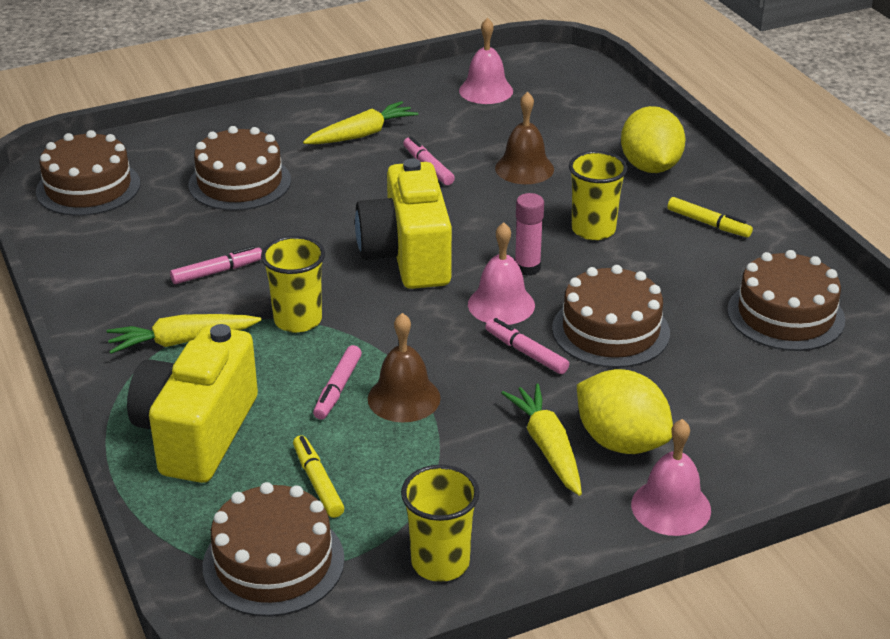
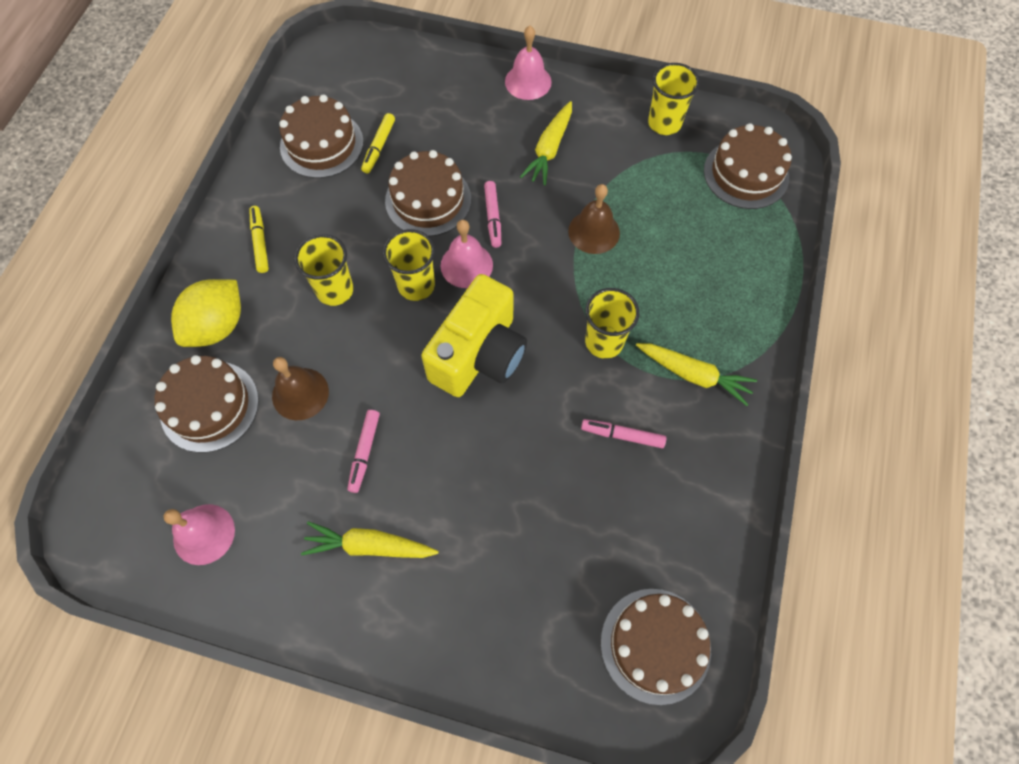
camera: 140 degrees left, 30 degrees up
yellow camera [127,324,258,483] -> none
brown cake [189,126,291,211] -> brown cake moved to [155,355,259,453]
yellow marker [293,435,344,518] -> yellow marker moved to [361,113,395,173]
pink marker [313,345,362,420] -> none
pink glue stick [515,193,544,276] -> yellow cup [383,229,435,301]
yellow lemon [577,369,673,454] -> none

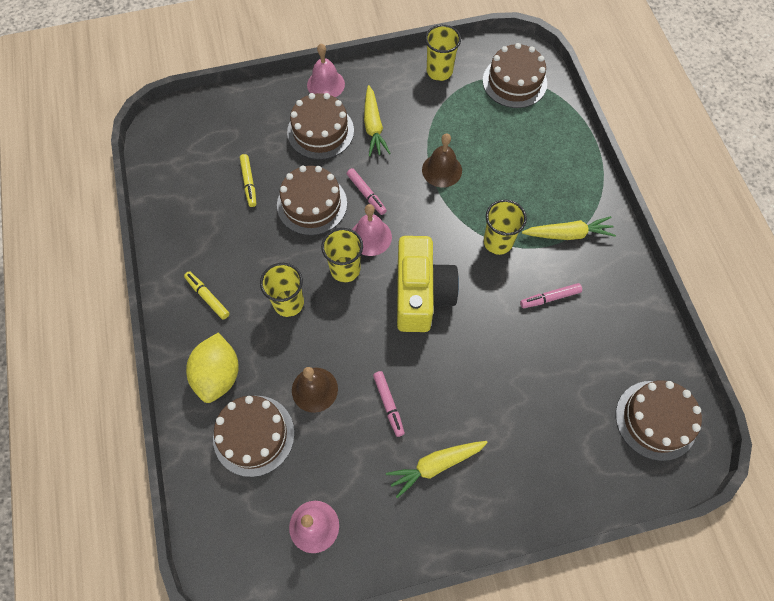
camera: 30 degrees left, 0 degrees up
brown cake [279,95,364,178] -> brown cake moved to [287,93,354,159]

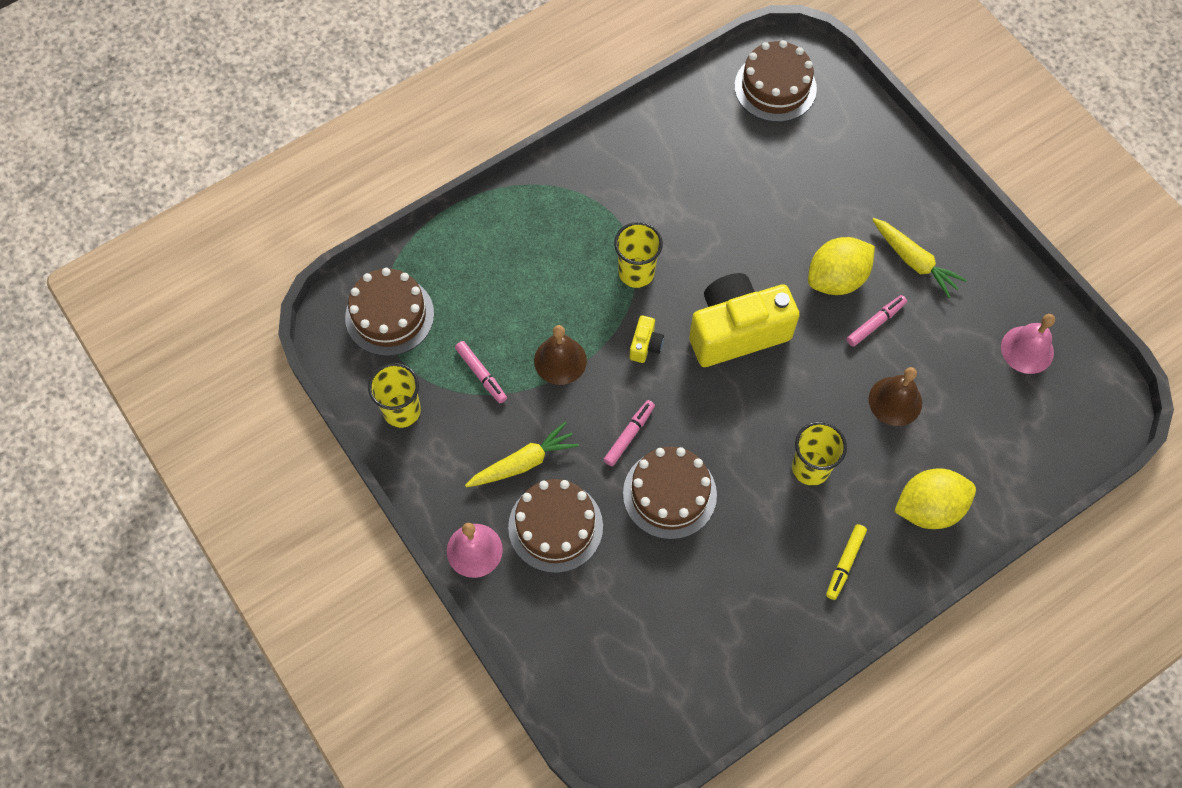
camera: 110 degrees left, 0 degrees up
brown cake [213,396,295,477] -> none
yellow marker [240,154,256,207] -> none
yellow cup [321,228,363,282] -> none
pink bell [352,204,392,256] -> none
pink marker [520,283,582,308] -> pink marker moved to [455,341,507,403]
yellow carrot [522,216,616,240] -> none
none -> yellow camera [630,315,664,363]
none -> yellow lemon [808,237,875,295]

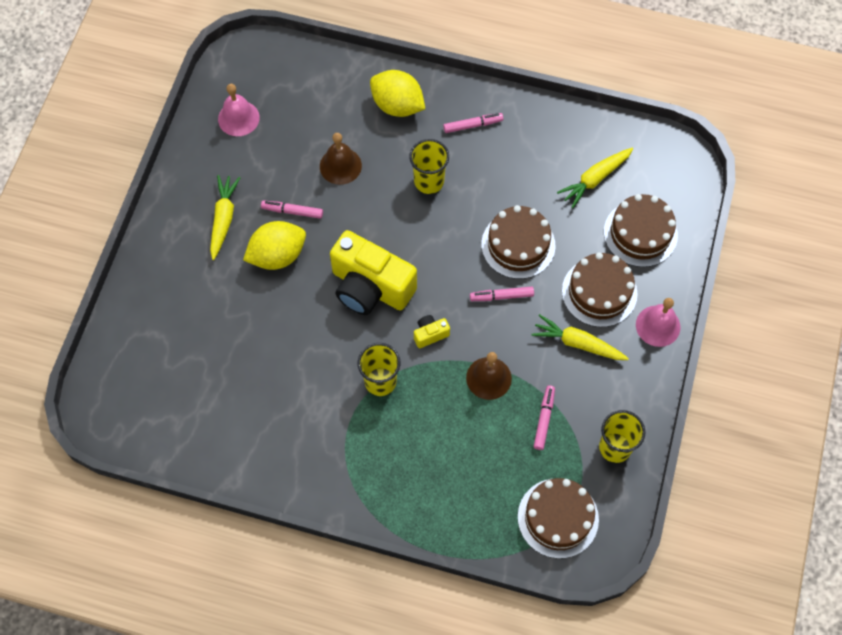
camera: 130 degrees left, 0 degrees up
brown cake [734,40,817,122] -> brown cake moved to [604,194,678,267]
yellow lemon [808,237,875,295] -> yellow lemon turned 45 degrees counterclockwise [243,221,306,270]
yellow marker [826,524,867,600] -> pink marker [443,113,503,133]
none -> yellow carrot [557,148,633,208]

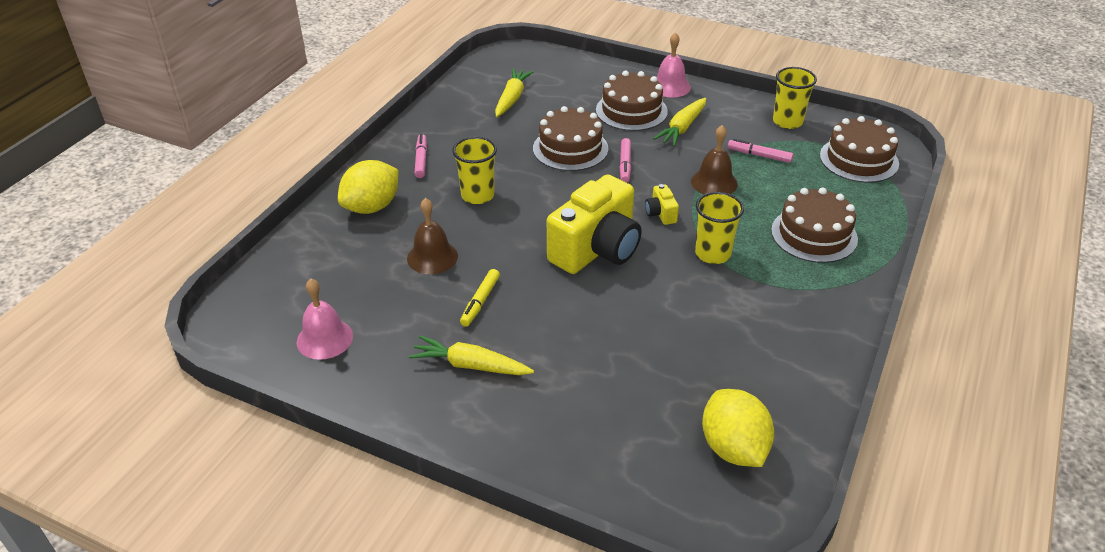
camera: 80 degrees left, 25 degrees down
yellow lemon [243,221,306,270] -> yellow lemon moved to [702,389,774,467]
pink marker [261,200,323,219] -> yellow marker [460,269,500,327]
yellow carrot [557,148,633,208] -> yellow carrot turned 135 degrees counterclockwise [495,68,534,117]
brown cake [604,194,678,267] -> brown cake moved to [771,187,858,263]

